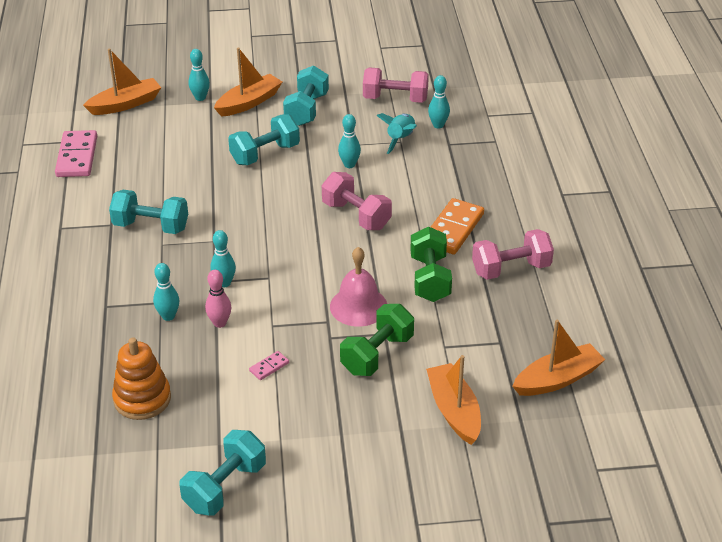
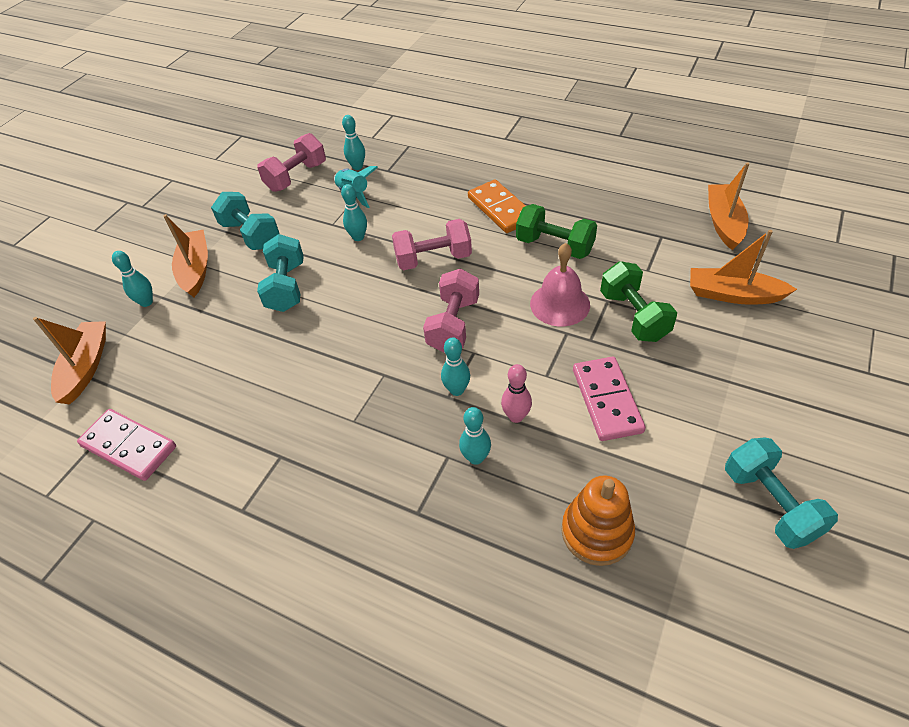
camera: 55 degrees left, 10 degrees up
turquoise dumbbell [109,190,188,234] -> none
pink domino [249,351,289,380] -> pink domino [573,357,646,441], size x2.20
pink dumbbell [472,229,554,280] -> pink dumbbell moved to [423,269,479,353]

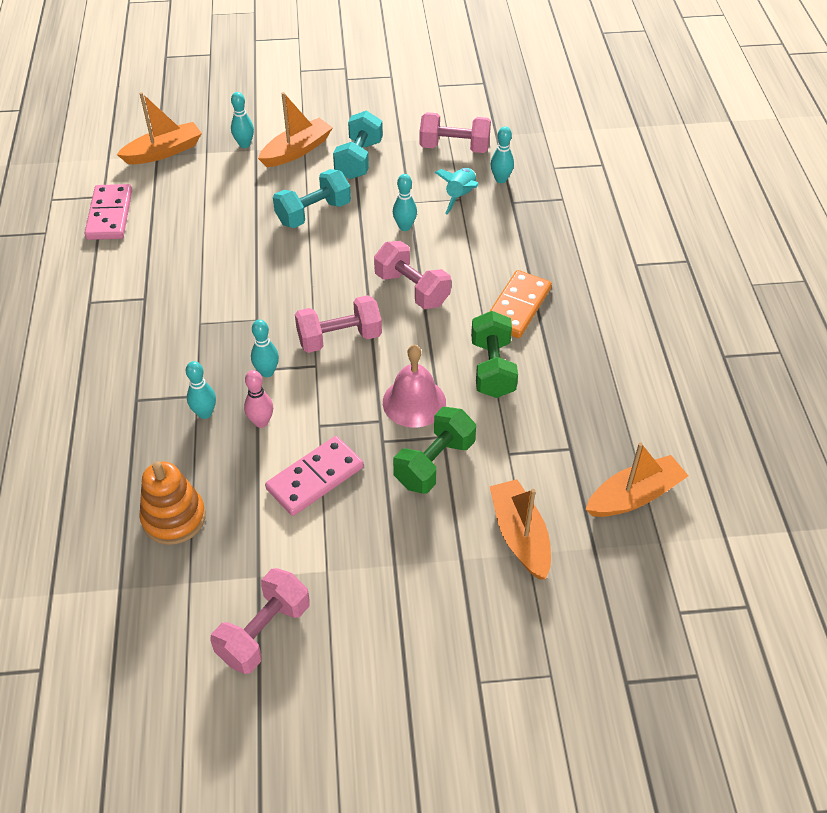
camera: 55 degrees right, 0 degrees up
turquoise dumbbell [725,437,838,549] -> pink dumbbell [210,568,310,674]

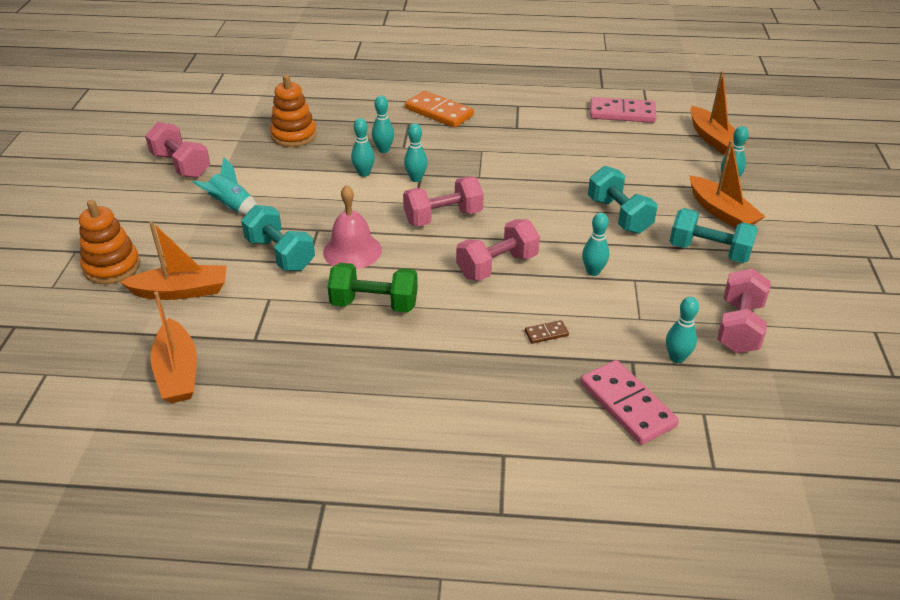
camera: 100 degrees right, 10 degrees down
pink bowling pin [244,370,273,428] -> turquoise bowling pin [351,118,375,177]
pink domino [265,436,364,516] -> pink domino moved to [581,360,679,445]
pink dumbbell [295,295,382,353] -> pink dumbbell turned 75 degrees clockwise [403,177,484,226]
green dumbbell [393,407,476,494] -> turquoise dumbbell [241,205,315,271]
turquoise rocket [435,168,479,214] -> turquoise rocket moved to [193,158,257,215]
orange domino [489,270,552,338] -> orange domino moved to [405,91,474,128]
none -> orange stacking toy [79,200,140,284]
none -> brown domino [525,320,569,344]

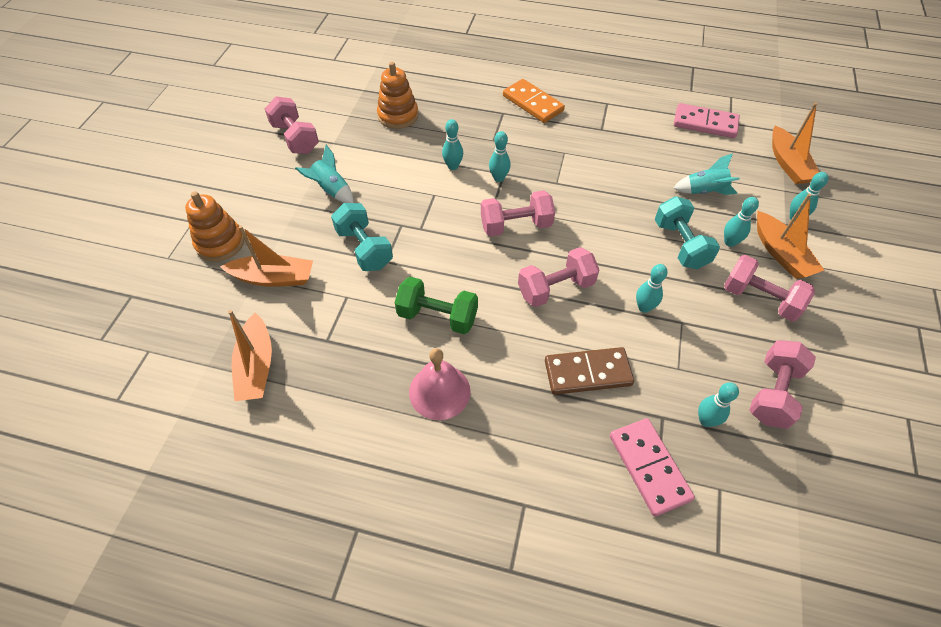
camera: 10 degrees right, 15 degrees up
pink bell [323,185,382,269] -> pink bell moved to [409,348,471,420]
turquoise bowling pin [372,96,394,153] -> turquoise bowling pin moved to [724,197,759,247]
brown domino [525,320,569,344] -> brown domino [545,347,634,395], size x2.20
turquoise dumbbell [670,208,758,263] -> pink dumbbell [724,255,815,322]
none -> turquoise rocket [673,153,740,195]

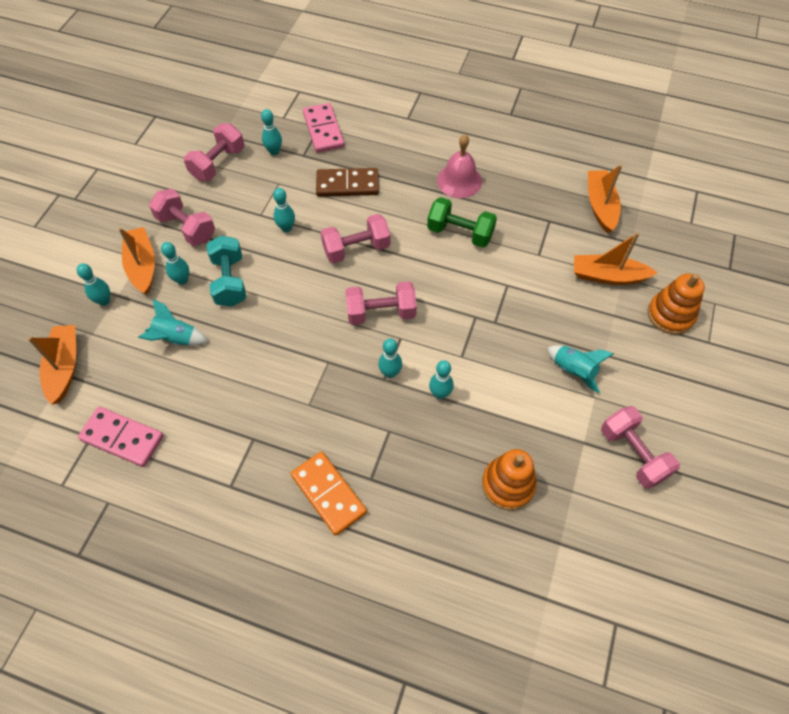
camera: 175 degrees left, 5 degrees up
turquoise dumbbell [331,203,393,271] -> none

